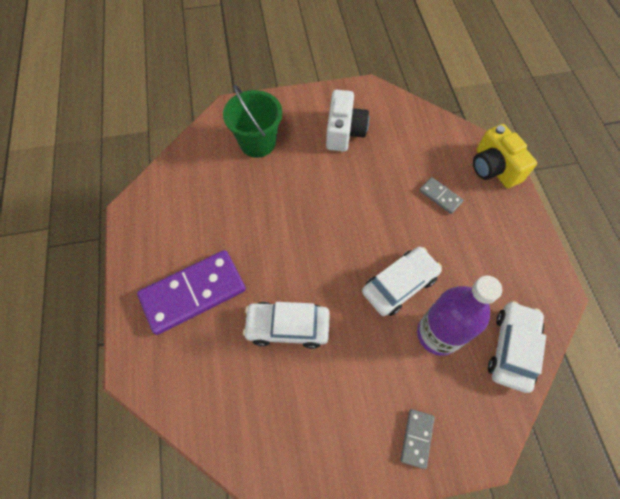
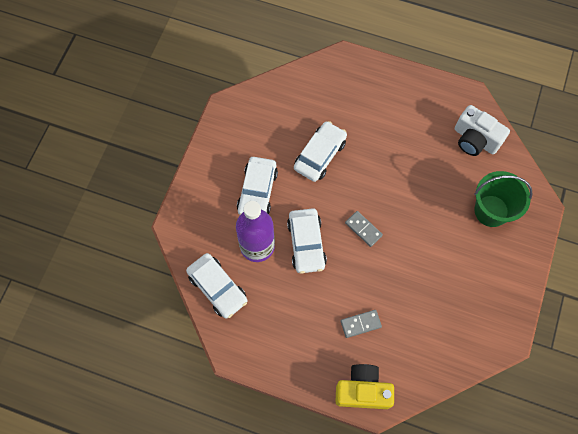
camera: 120 degrees right, 5 degrees up
purple domino [137,250,246,335] -> none
white camera [326,90,369,152] -> white camera moved to [455,105,510,156]
grey domino [401,409,435,469] -> grey domino moved to [345,211,383,247]
none -> white car [237,157,278,215]

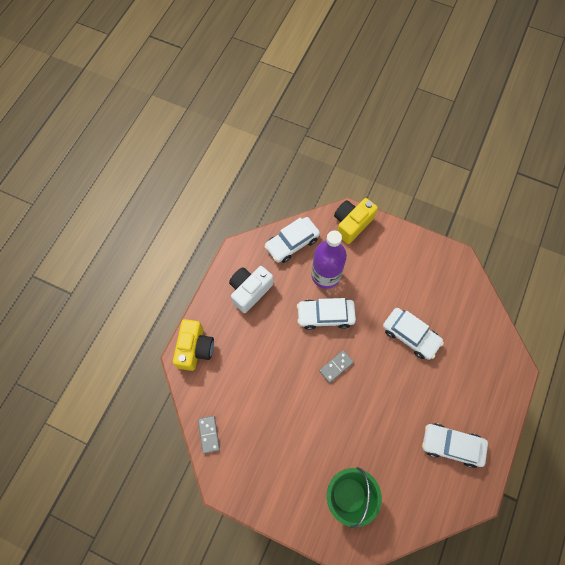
camera: 95 degrees right, 0 degrees up
white car [237,157,278,215] -> white car moved to [422,423,488,468]
grey domino [341,310,382,338] -> grey domino moved to [198,416,220,454]
white camera [455,105,510,156] -> white camera moved to [229,266,273,313]
none -> yellow camera [334,198,378,244]

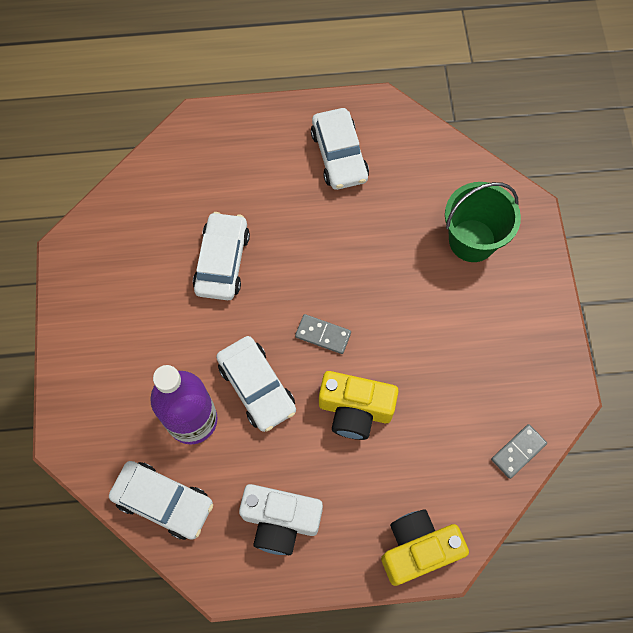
camera: 120 degrees left, 0 degrees up
yellow camera [334,198,378,244] -> yellow camera moved to [319,371,399,440]

